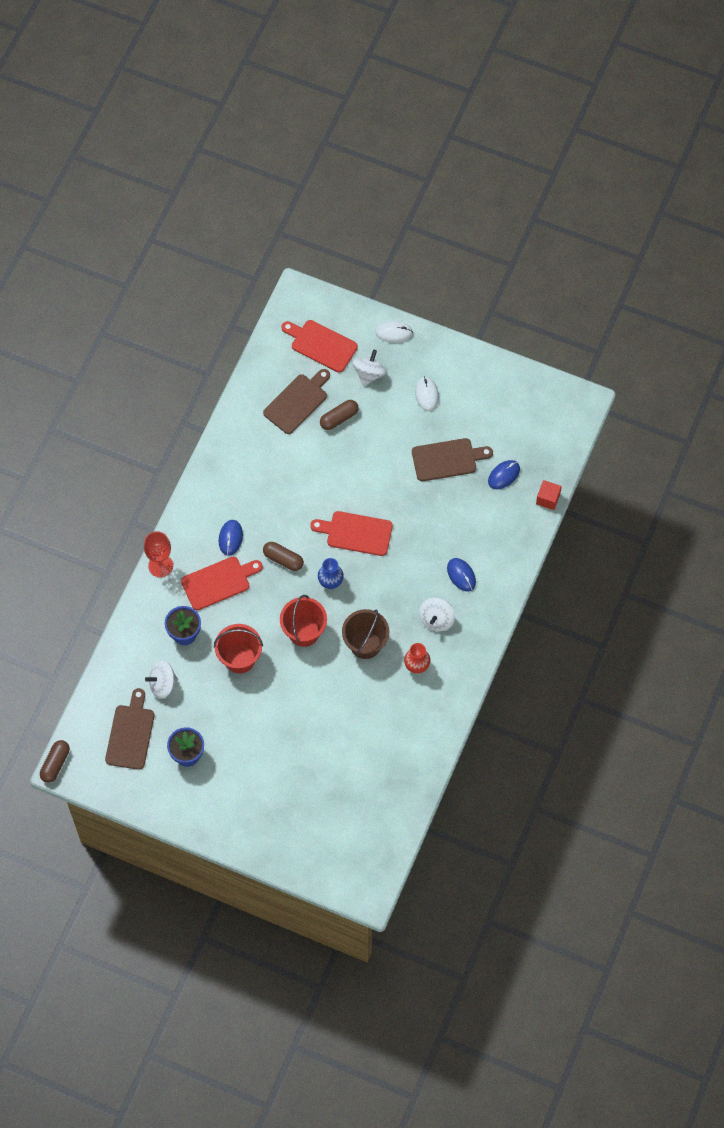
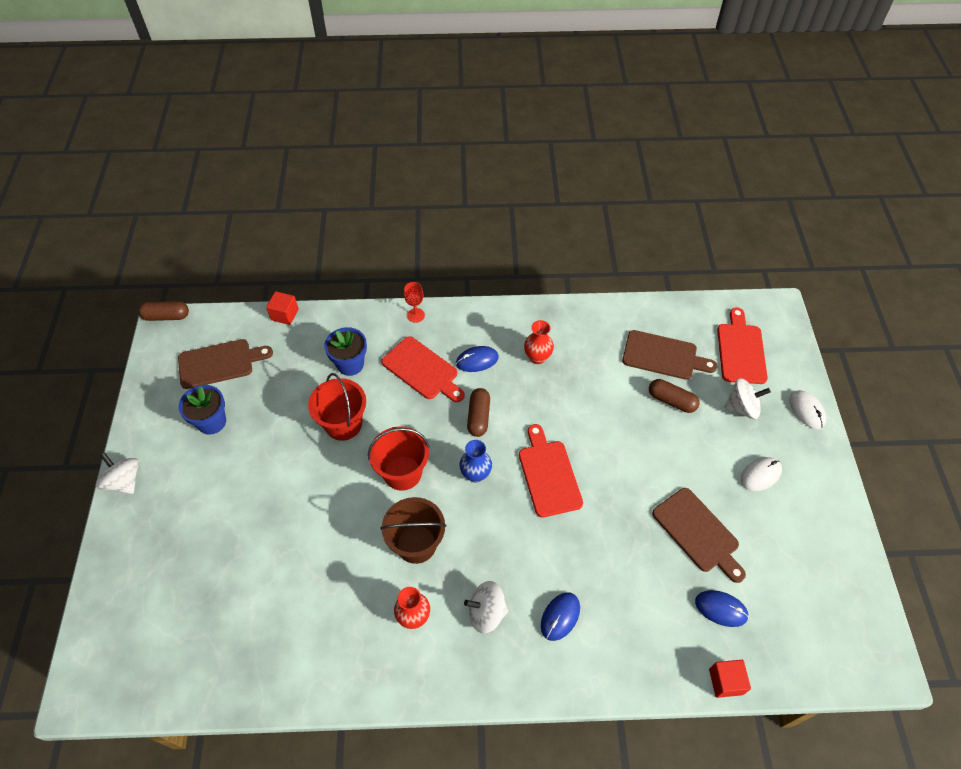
camera: 65 degrees right, 10 degrees down
red goblet [144,531,173,577] -> red goblet [404,282,425,323], size x0.65
white spinning top [145,661,178,698] -> white spinning top moved to [95,452,139,494]
none -> red cube [266,291,299,325]
none -> red vase [524,320,554,364]

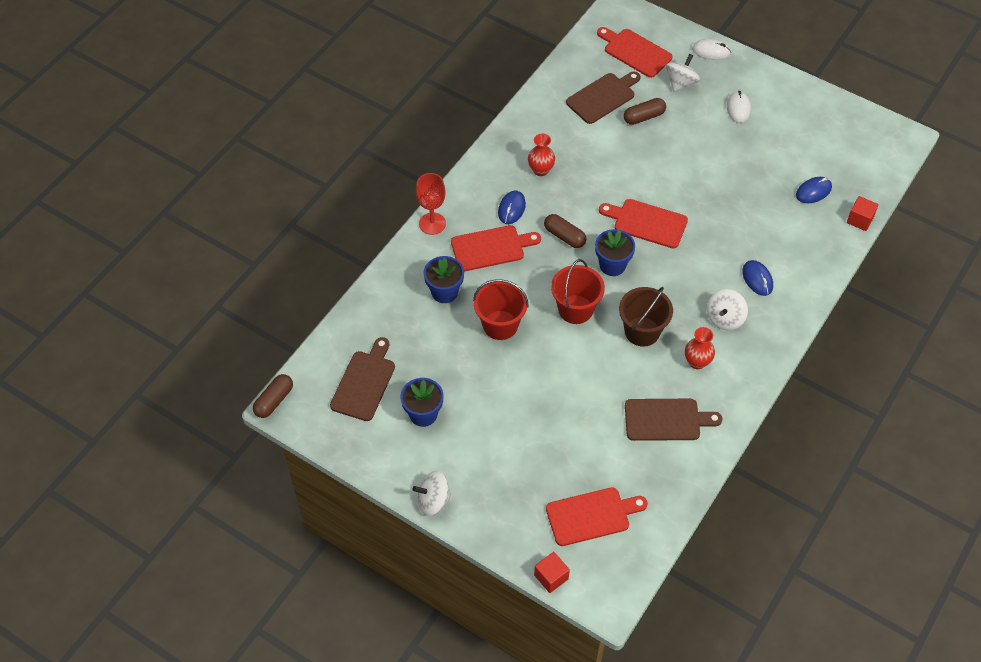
camera: 55 degrees left, 0 degrees up
red cube [266,291,299,325] -> red cube moved to [534,552,570,593]
red goblet [404,282,425,323] -> red goblet [416,173,446,235], size x1.54
blue vase [459,440,492,483] -> blue flower pot [595,229,635,276]
brown cutting board [652,488,746,583] -> brown cutting board moved to [625,399,723,441]
none -> red cutting board [546,487,648,546]

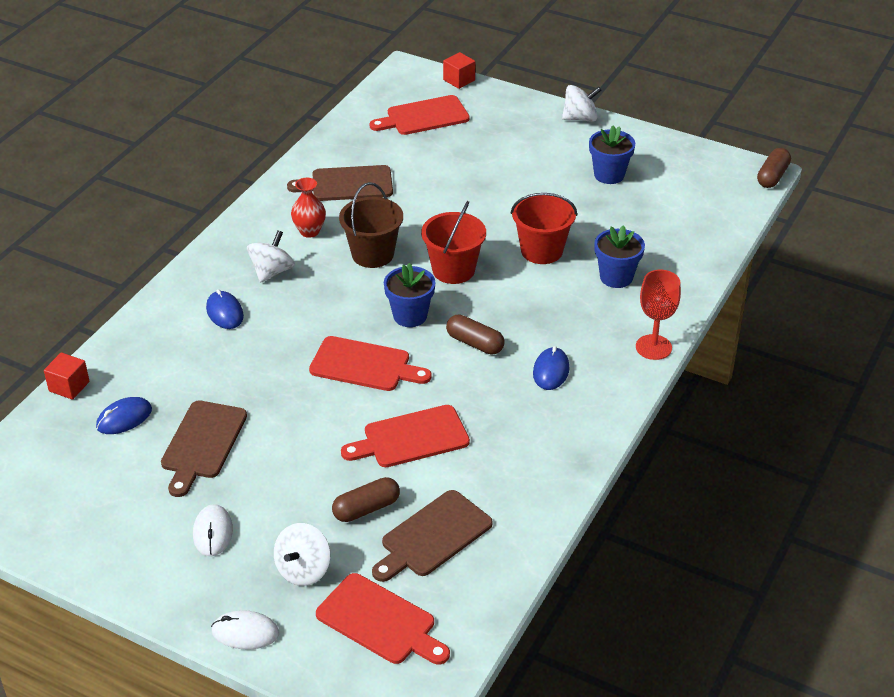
camera: 175 degrees right, 15 degrees down
brown cutting board [330,337,395,421] -> brown cutting board moved to [161,401,247,497]
red cutting board [451,225,541,271] -> red cutting board moved to [341,405,470,467]
red vase [528,134,555,176] -> none

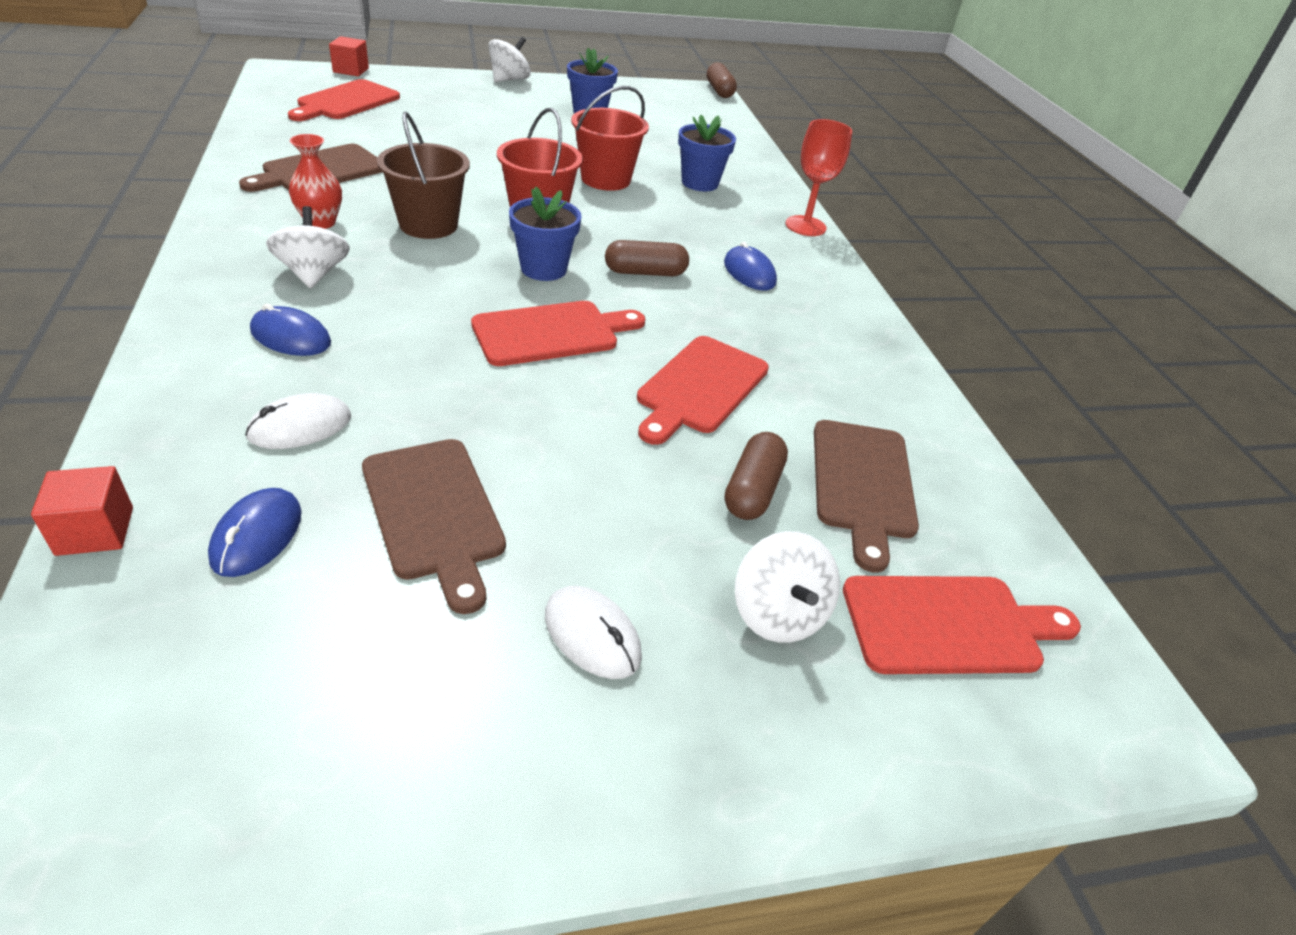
camera: 45 degrees left, 0 degrees up
white mouse [211,610,279,650] -> white mouse moved to [245,393,351,449]

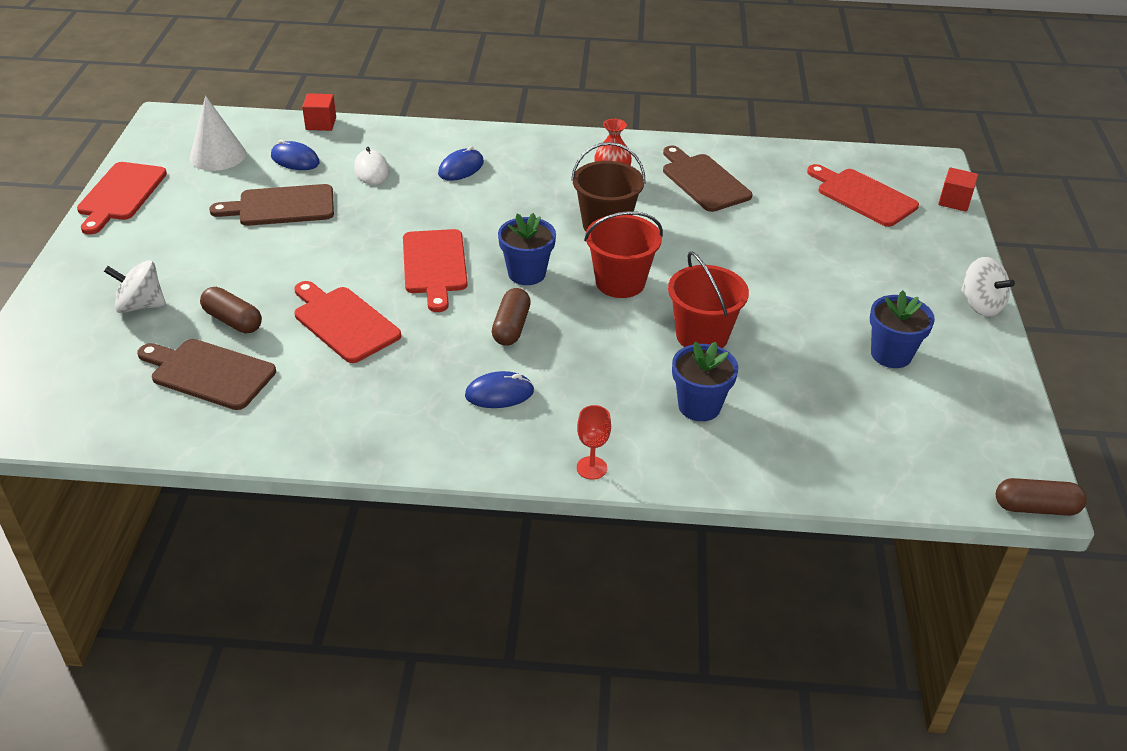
camera: 110 degrees right, 0 degrees up
white spinning top [266,206,350,289] -> none
white mouse [545,586,642,679] -> none
red goblet [785,119,852,236] -> red goblet [577,405,611,480], size x0.65
red cutting board [843,576,1081,674] -> red cutting board moved to [77,162,167,234]
none -> white cone [189,96,246,171]

